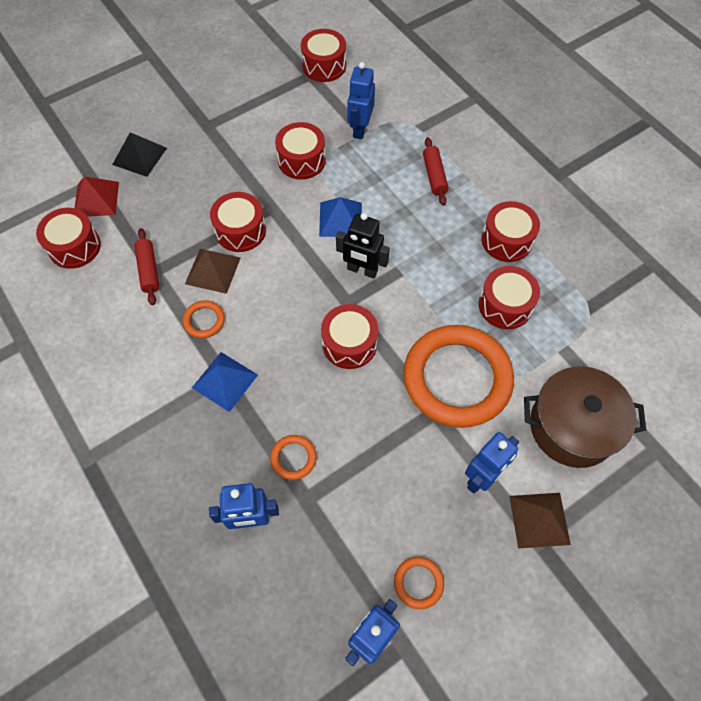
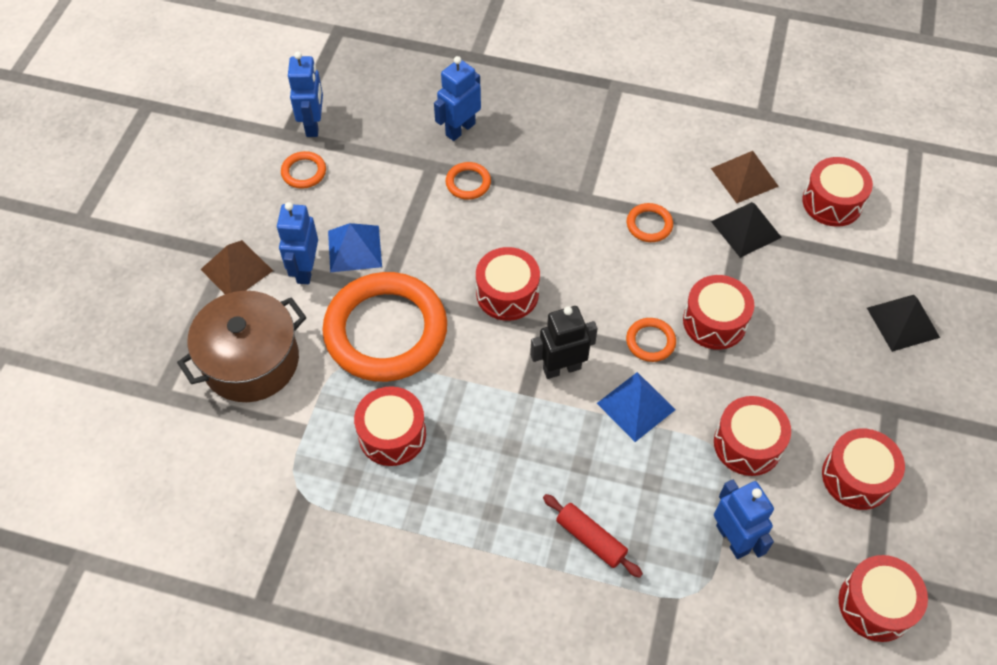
camera: 140 degrees right, 5 degrees down
red pyramid [75,176,119,217] -> none
red rolling pin [134,228,159,305] -> black pyramid [711,202,782,258]
brown pyramid [185,249,241,294] -> brown pyramid moved to [711,151,779,203]
blue pyramid [192,352,258,412] -> blue pyramid moved to [328,223,382,272]
red drum [482,201,540,262] -> red drum moved to [822,429,905,510]
none -> orange ring [626,318,676,362]

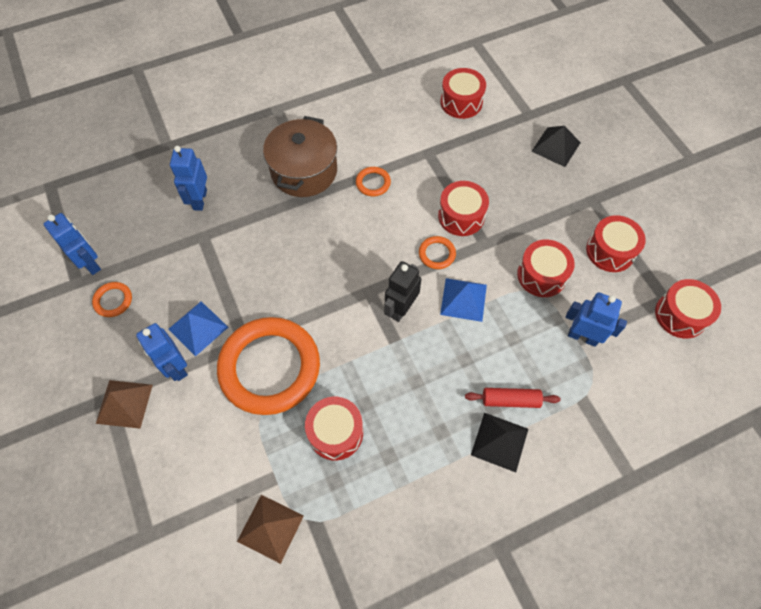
camera: 40 degrees left, 5 degrees up
brown pot [177,291,306,402] -> brown pot moved to [263,116,337,197]
orange ring [445,162,491,200] -> none
red drum [476,247,540,321] -> none
brown pyramid [711,151,779,203] -> brown pyramid moved to [237,495,304,564]
black pyramid [711,202,782,258] -> black pyramid moved to [471,413,528,472]

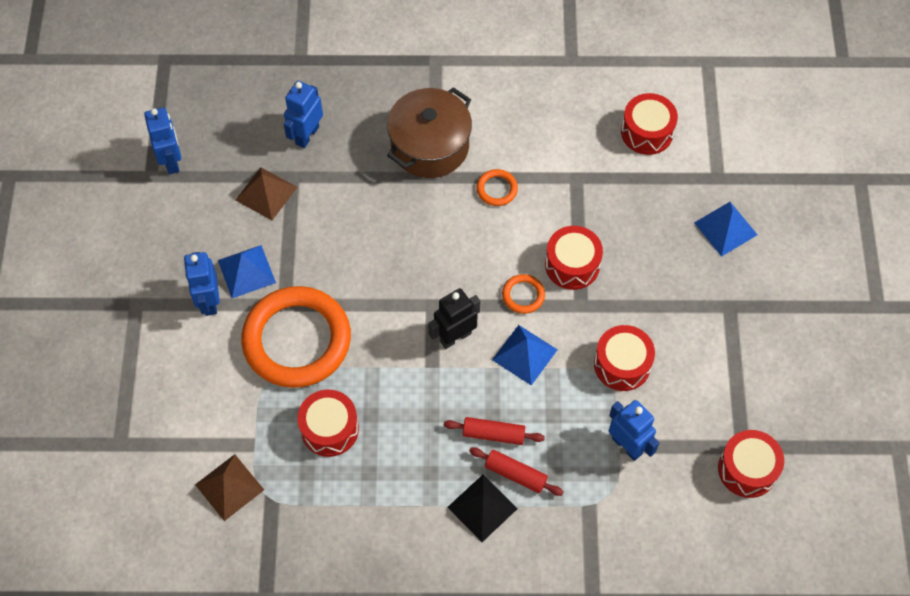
camera: 25 degrees right, 0 degrees up
orange ring [92,282,132,317] -> none
brown pyramid [96,380,153,429] -> brown pyramid moved to [236,168,297,220]
black pyramid [532,126,581,167] -> blue pyramid [694,202,758,257]
red drum [586,215,646,272] -> none
none -> red rolling pin [444,417,545,445]

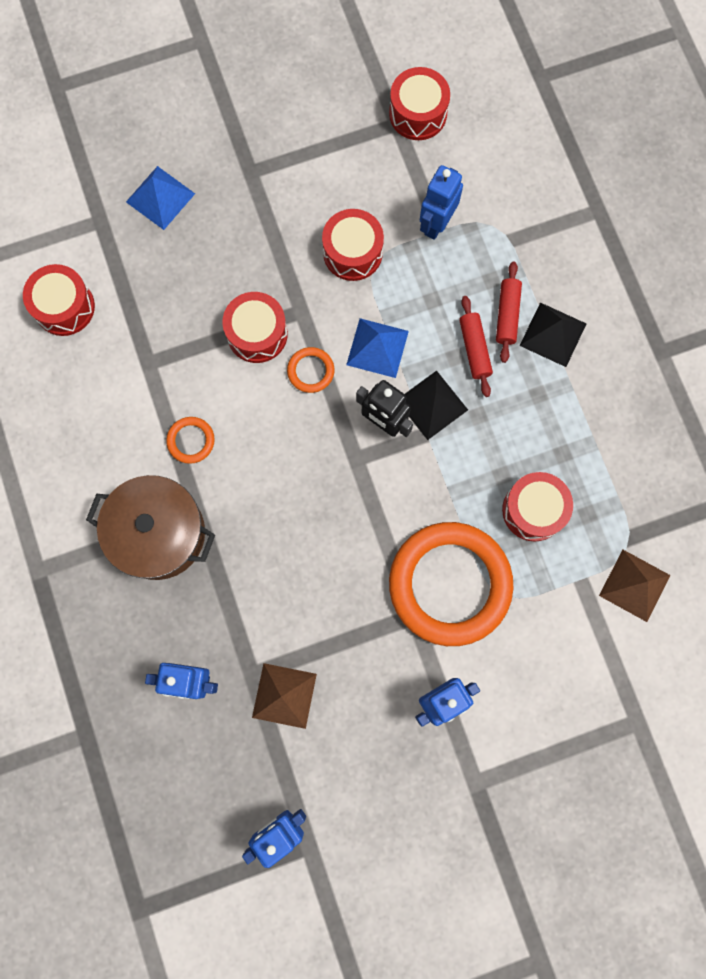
camera: 110 degrees left, 15 degrees up
blue pyramid [218,245,276,298] -> none
none -> black pyramid [405,371,468,440]

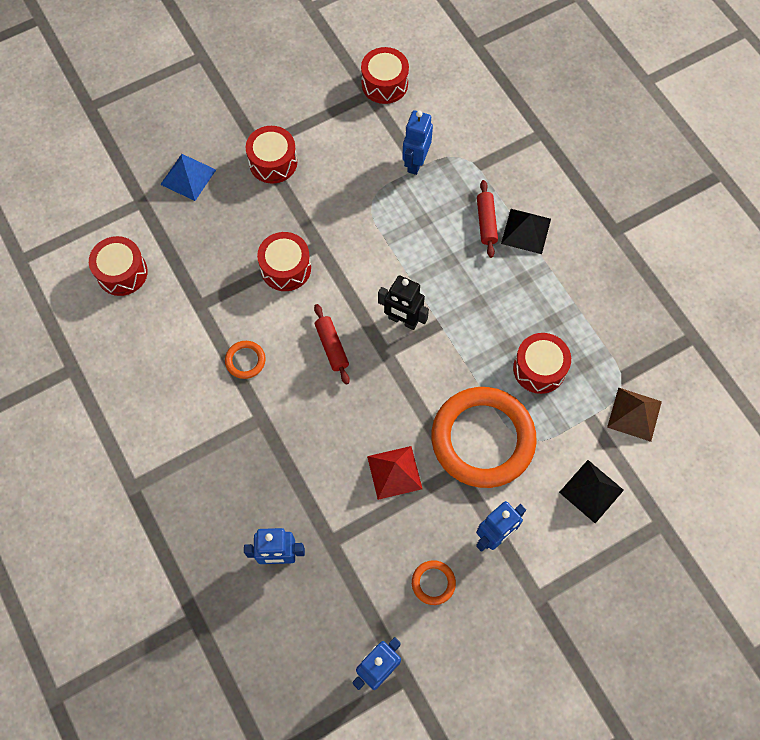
camera: 10 degrees left, 10 degrees down
brown pot [86,475,215,580] -> none
brown pyramid [252,663,317,729] -> none
orange ring [287,347,335,393] -> orange ring moved to [412,560,456,605]
red drum [322,209,384,281] -> red drum moved to [246,126,297,184]
blue pyramid [346,318,409,378] -> none
black pyramid [405,371,468,440] -> black pyramid moved to [559,460,624,523]
red rolling pin [459,296,493,397] -> red rolling pin moved to [314,304,350,385]
none -> red pyramid [367,446,423,500]

